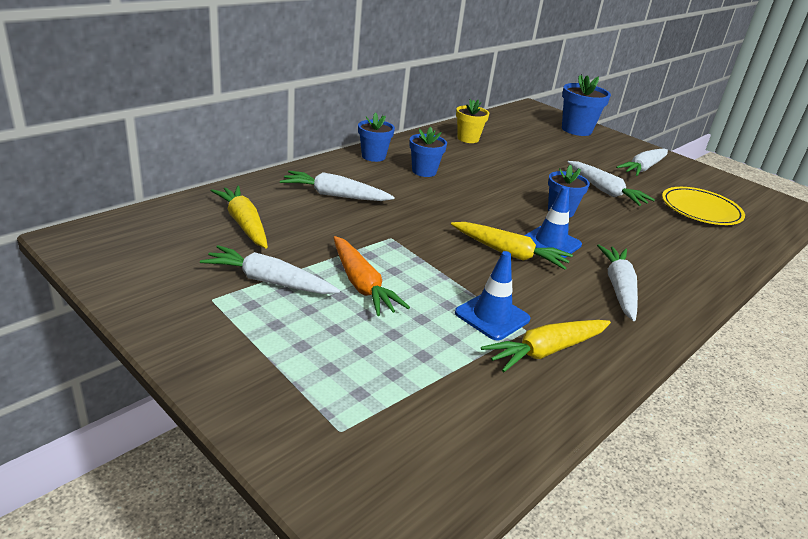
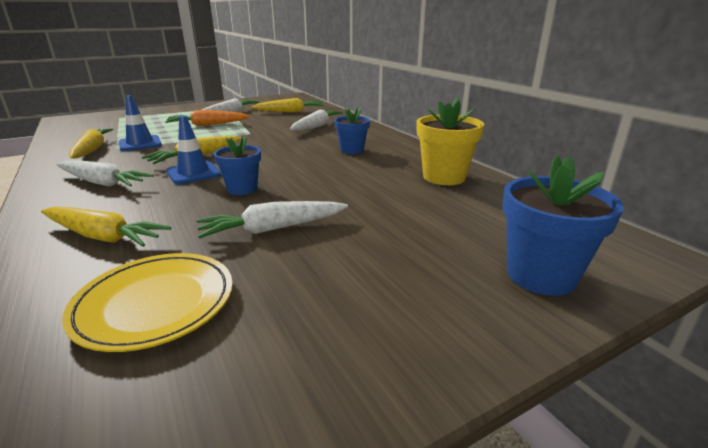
camera: 110 degrees right, 5 degrees down
blue flower pot [358,112,395,162] -> none
yellow flower pot [456,99,489,143] -> yellow flower pot [417,98,484,185], size x1.52
white carrot [616,148,668,176] -> none
none -> yellow carrot [41,206,171,247]

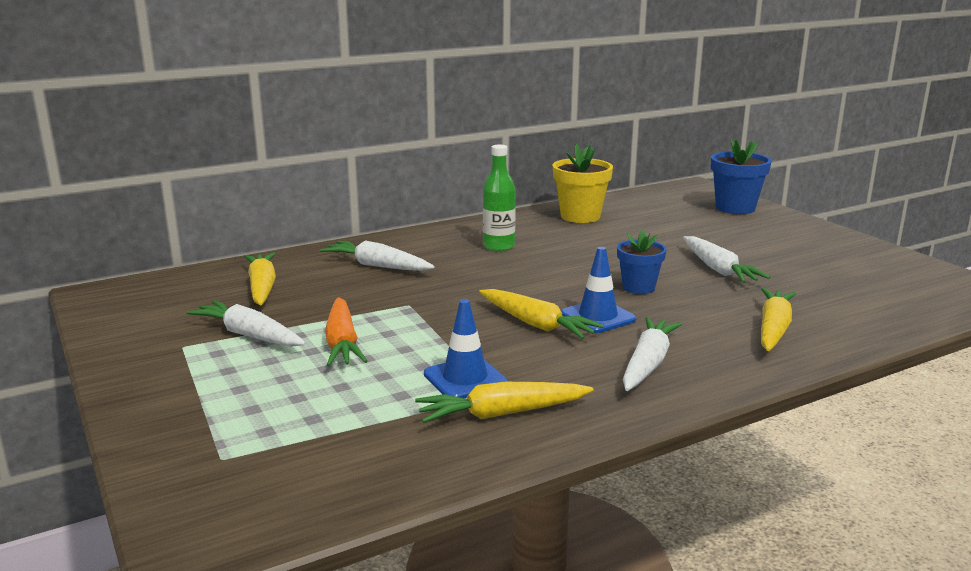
camera: 90 degrees left, 5 degrees down
yellow plate [62,253,233,352] -> none
blue flower pot [334,108,370,154] -> green bottle [483,144,516,251]

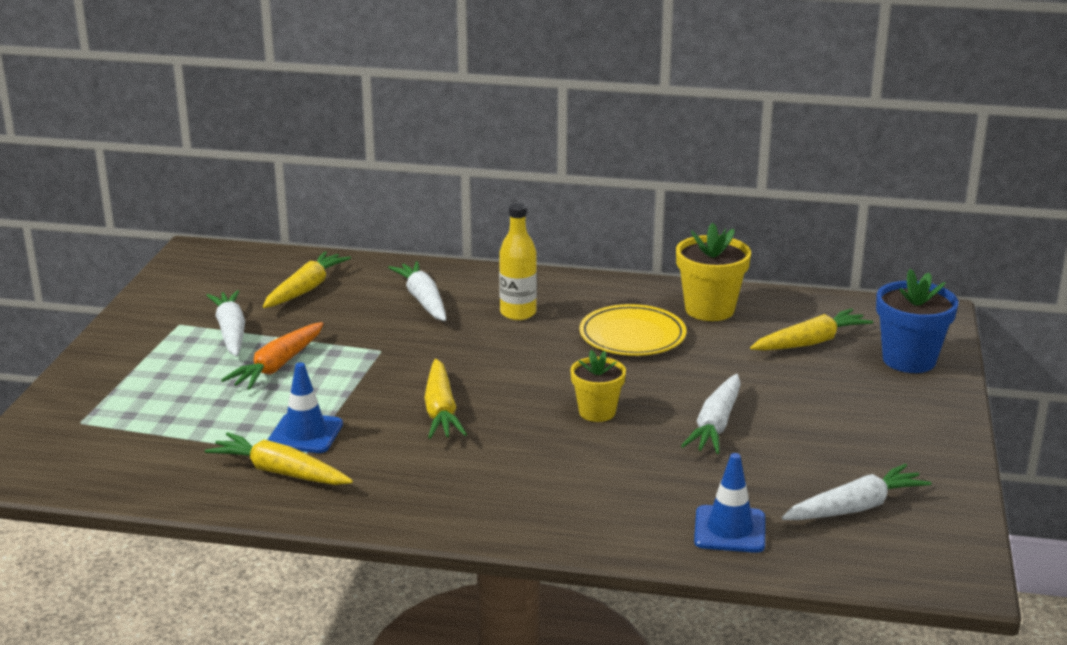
camera: 40 degrees right, 5 degrees up
green bottle [483,144,516,251] -> none
blue traffic cone [561,247,636,333] -> blue traffic cone moved to [694,453,765,553]
blue flower pot [617,230,667,294] -> yellow flower pot [570,350,626,422]
white carrot [623,317,682,391] -> white carrot moved to [782,464,932,520]
yellow carrot [761,288,797,351] -> yellow carrot moved to [750,308,873,351]
none -> yellow bottle [499,203,537,320]
none -> yellow plate [579,304,687,356]

